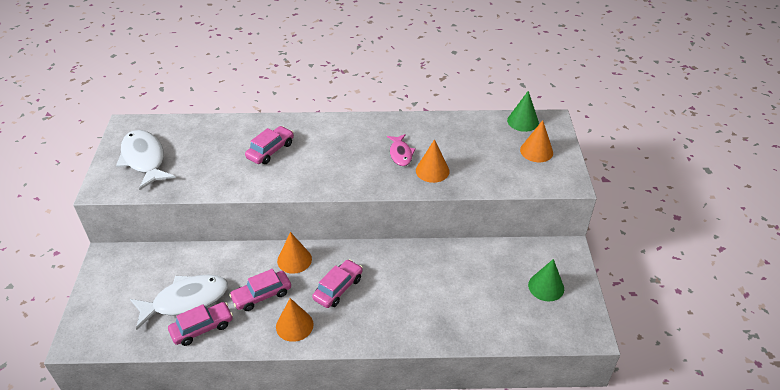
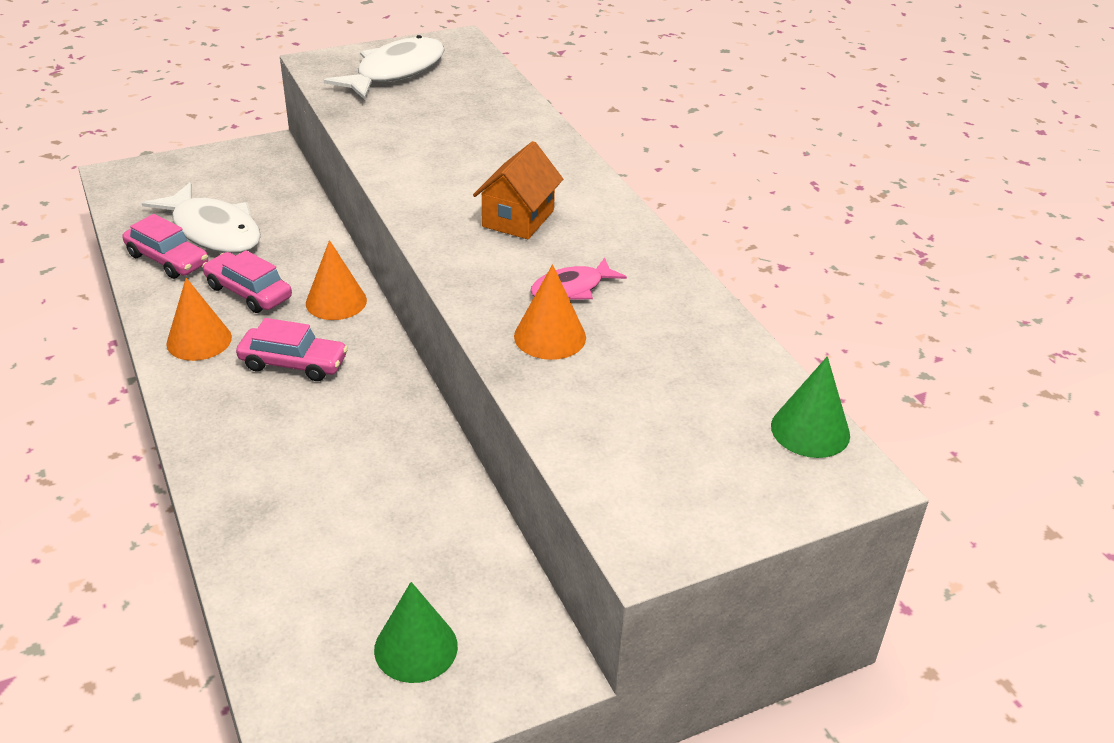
camera: 65 degrees right, 5 degrees down
pink car [245,126,294,164] -> none
orange cone [520,120,553,162] -> none
none -> orange house [473,141,563,239]

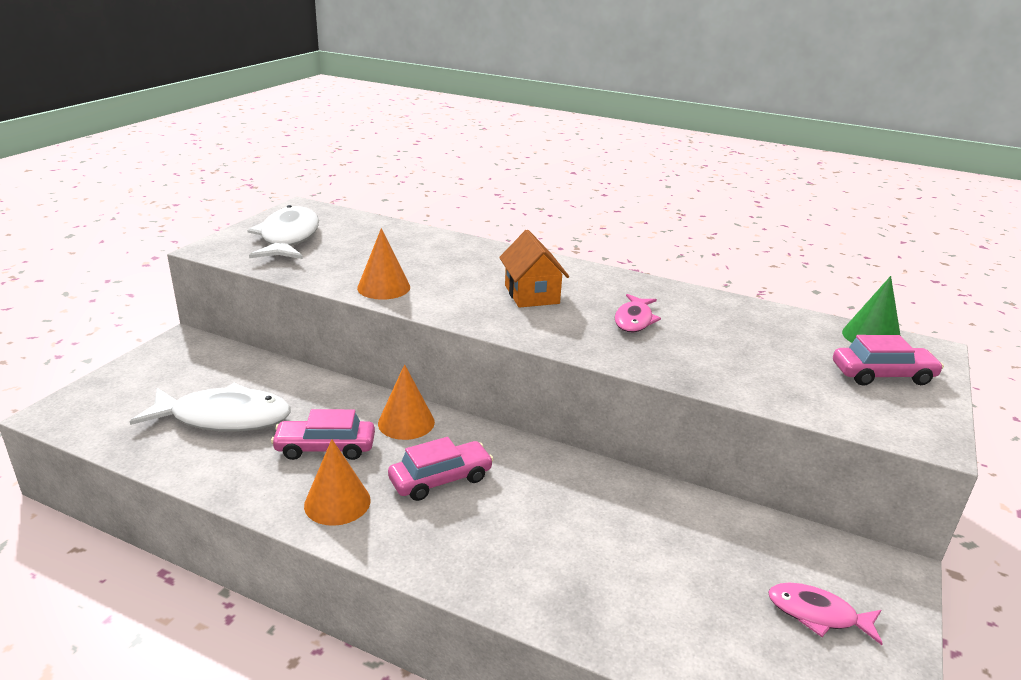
camera: 40 degrees left, 10 degrees down
pink car [123,214,208,279] -> pink car moved to [833,335,944,386]
green cone [374,582,458,683] -> pink fish [768,582,883,645]
orange cone [514,264,586,360] -> orange cone moved to [357,228,410,300]

